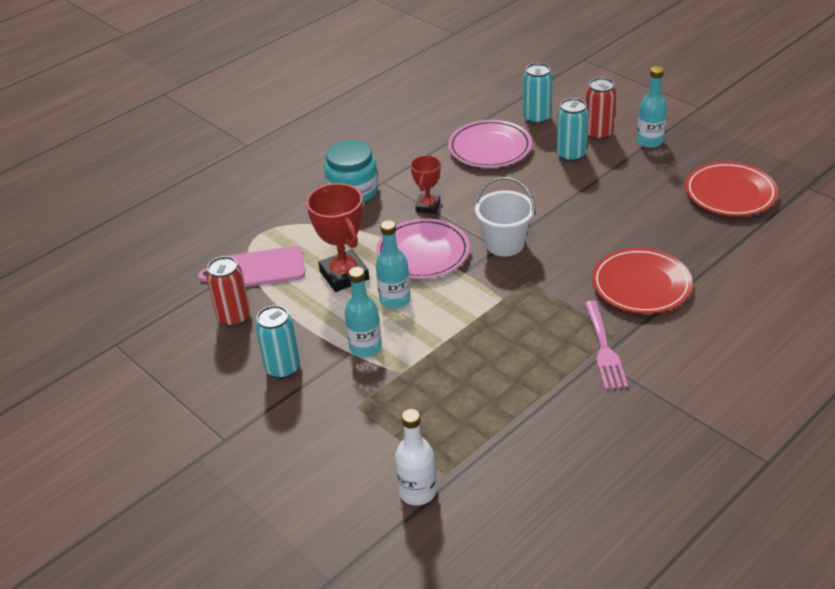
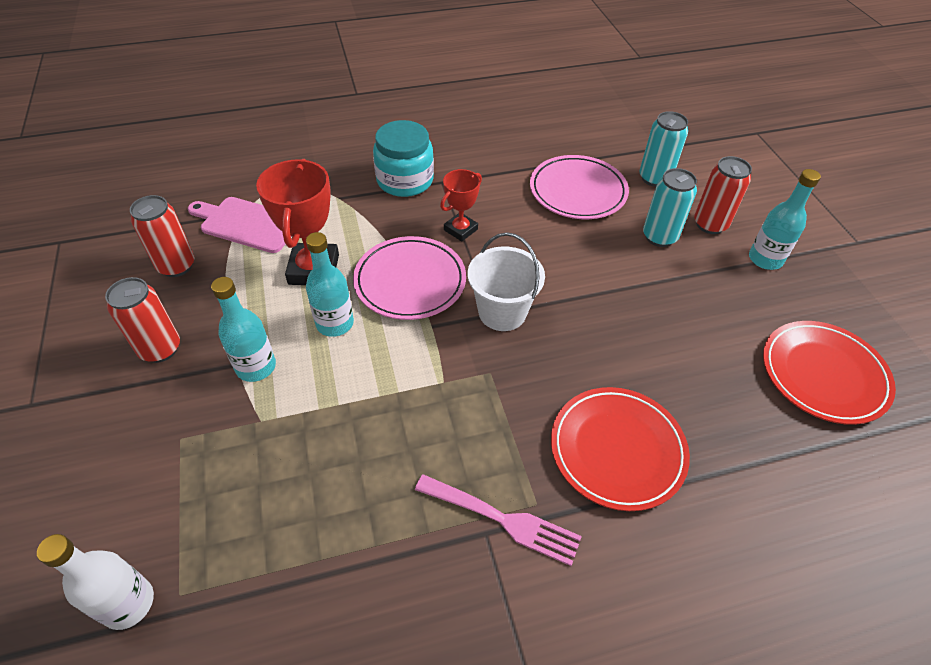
camera: 25 degrees right, 10 degrees up
turquoise can [255,305,300,379] -> red can [105,277,180,363]
pink fork [584,300,628,390] -> pink fork turned 90 degrees counterclockwise [415,474,582,566]

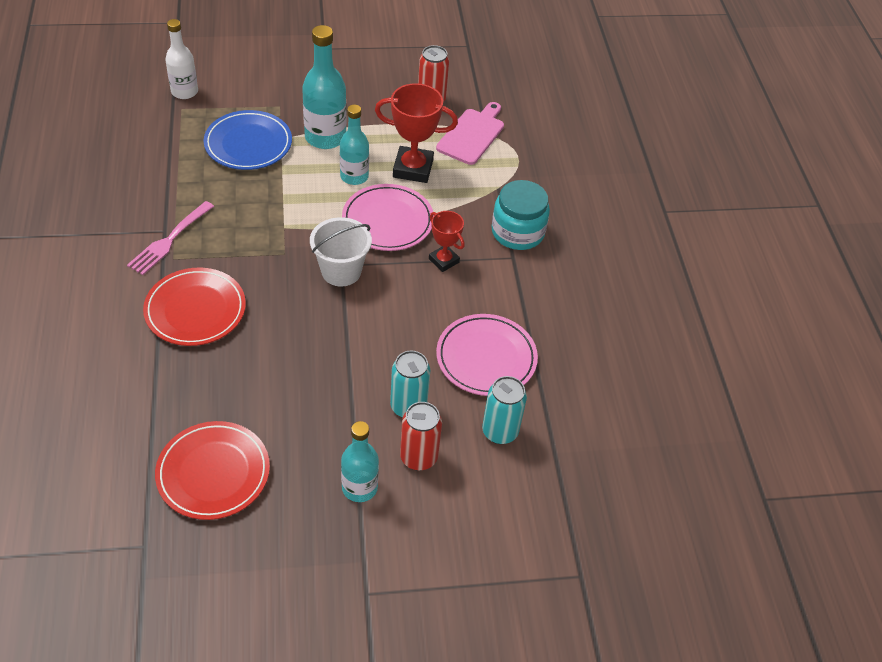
camera: 95 degrees right, 0 degrees up
red can [105,277,180,363] -> none
turquoise bottle [211,277,276,382] -> turquoise bottle [302,25,347,149], size x1.50
none -> blue plate [204,110,292,170]

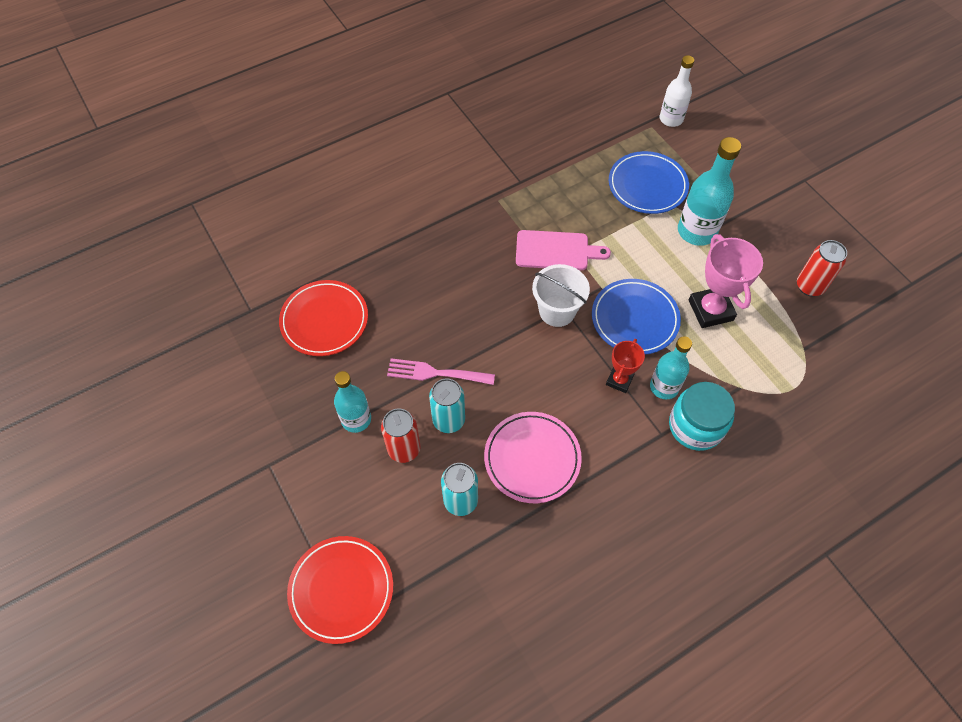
camera: 70 degrees right, 10 degrees up
pink fork [127,201,214,275] -> pink fork moved to [387,358,495,385]
red plate [143,268,246,346] -> red plate moved to [287,536,393,644]
turquoise bottle [340,105,369,185] -> turquoise bottle moved to [650,336,692,399]
pink plate [342,184,434,251] -> blue plate [592,279,681,354]
red trophy [375,83,458,183] -> pink trophy [689,234,763,328]
pink cutting board [436,102,504,165] -> pink cutting board moved to [516,230,611,270]

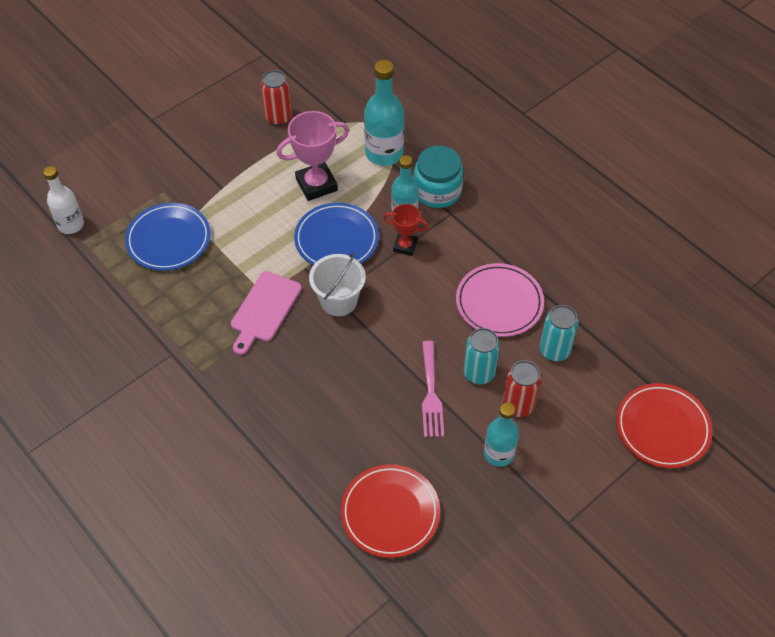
camera: 100 degrees left, 5 degrees down
pink cutting board [516,230,611,270] -> pink cutting board turned 150 degrees counterclockwise [231,271,302,355]
turquoise bottle [678,137,741,246] -> turquoise bottle moved to [364,60,404,166]

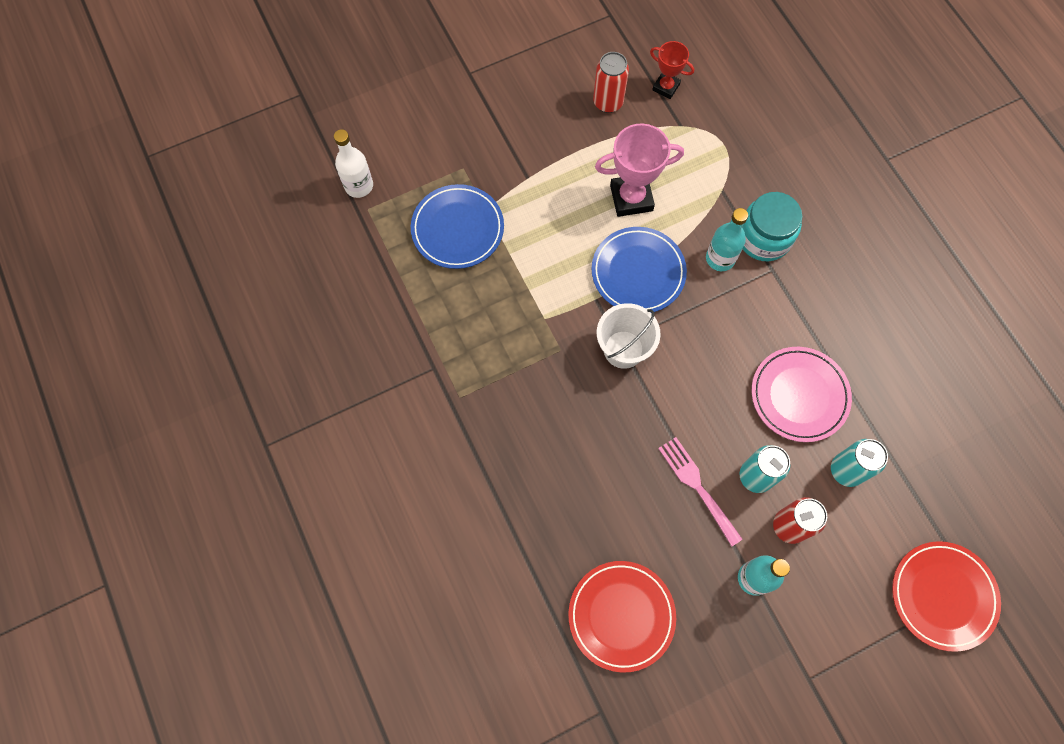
camera: 15 degrees right, 15 degrees up
pink cutting board [231,271,302,355] -> none
turquoise bottle [364,60,404,166] -> none
red trophy [383,204,429,256] -> red trophy moved to [650,41,694,99]
pink fork [422,341,444,437] -> pink fork turned 135 degrees clockwise [658,437,743,546]

